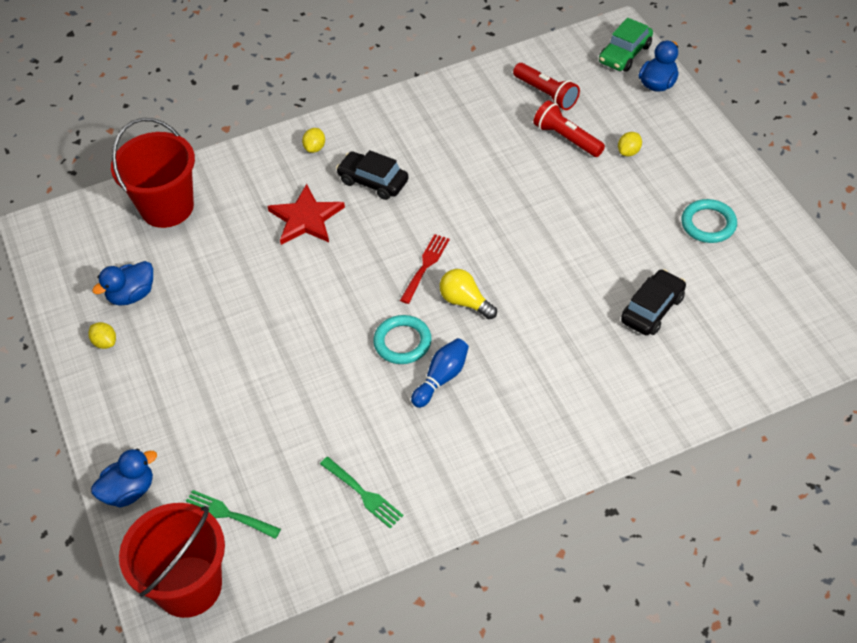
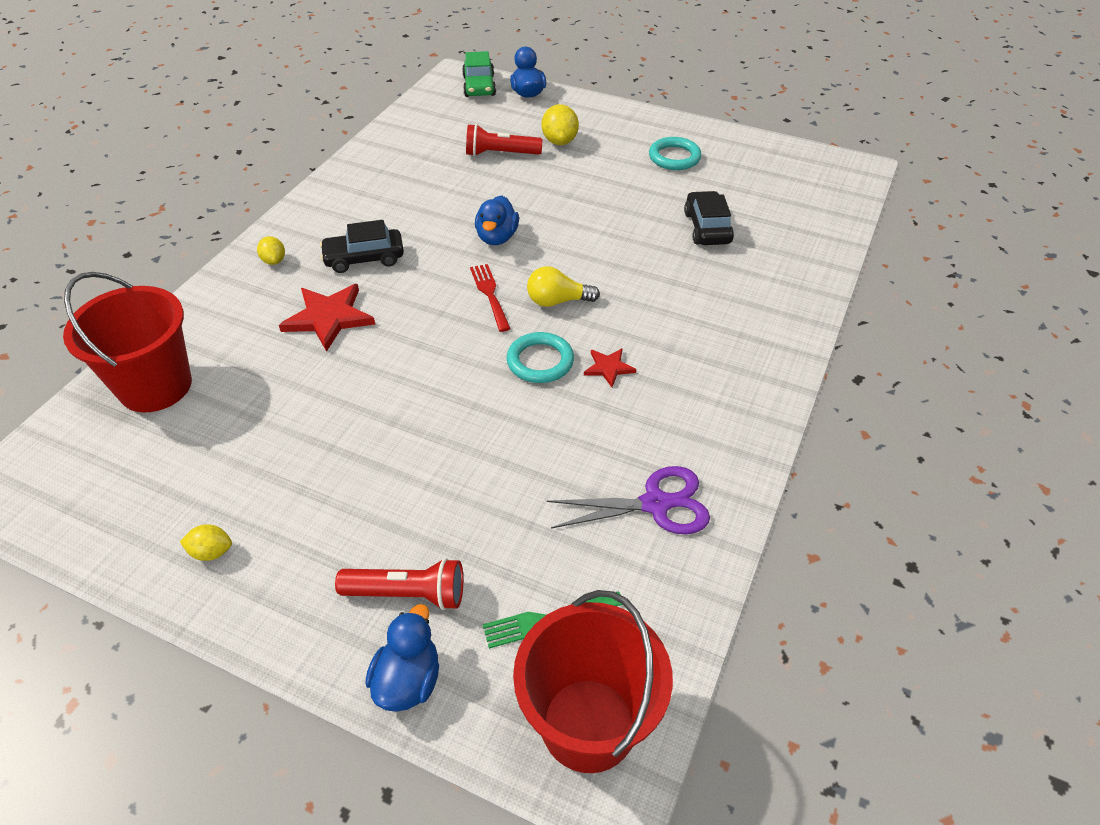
camera: 45 degrees left, 5 degrees down
blue duck [92,261,153,305] -> blue duck moved to [475,195,519,245]
green fork [320,457,404,528] -> purple scissors [547,466,710,534]
blue bowling pin [411,338,469,408] -> red star [584,348,636,387]
red flashlight [513,63,580,110] -> red flashlight moved to [335,558,463,610]
yellow lemon [618,132,642,156] -> yellow lemon [542,104,579,145], size x1.64

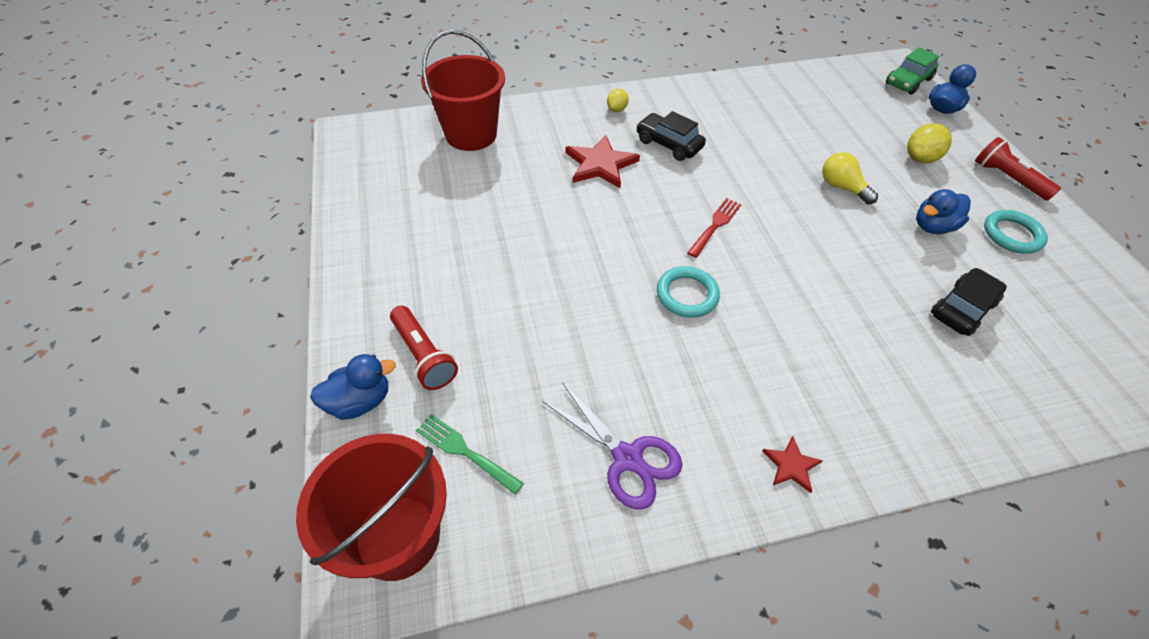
camera: 50 degrees right, 5 degrees up
yellow lemon [180,524,232,561] -> none
red flashlight [466,124,542,156] -> red flashlight moved to [975,137,1061,201]
blue duck [475,195,519,245] -> blue duck moved to [916,189,971,234]
yellow light bulb [527,266,600,307] -> yellow light bulb moved to [822,152,878,204]
red star [584,348,636,387] -> red star moved to [762,436,823,493]

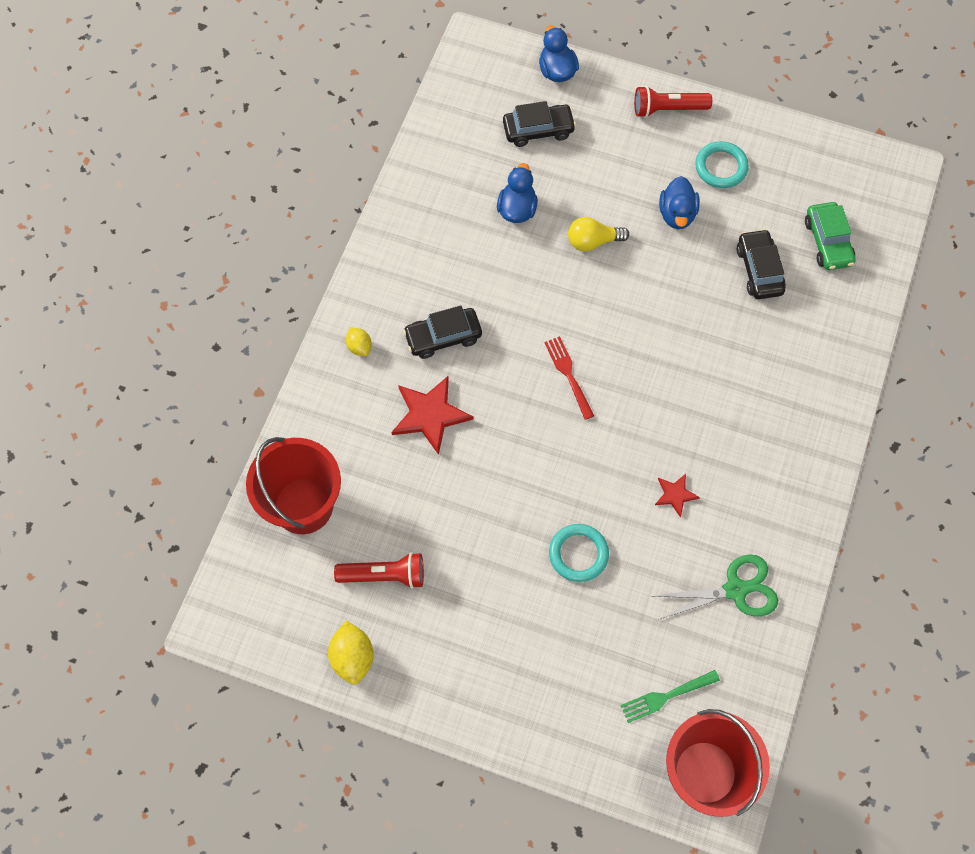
camera: 55 degrees left, 15 degrees up
blue duck [310,354,396,420] -> blue duck moved to [497,163,538,223]
red flashlight [390,306,458,390] -> red flashlight moved to [334,552,424,589]
purple scissors [543,383,683,510] -> green scissors [654,554,778,620]
turquoise ring [657,266,720,318] -> turquoise ring moved to [549,524,609,582]
red star [762,436,823,493] -> red star moved to [655,474,700,517]
green car [886,47,939,95] -> green car moved to [805,202,855,270]
yellow lemon [907,123,952,163] -> yellow lemon moved to [328,621,374,685]
none -> black car [503,101,576,147]

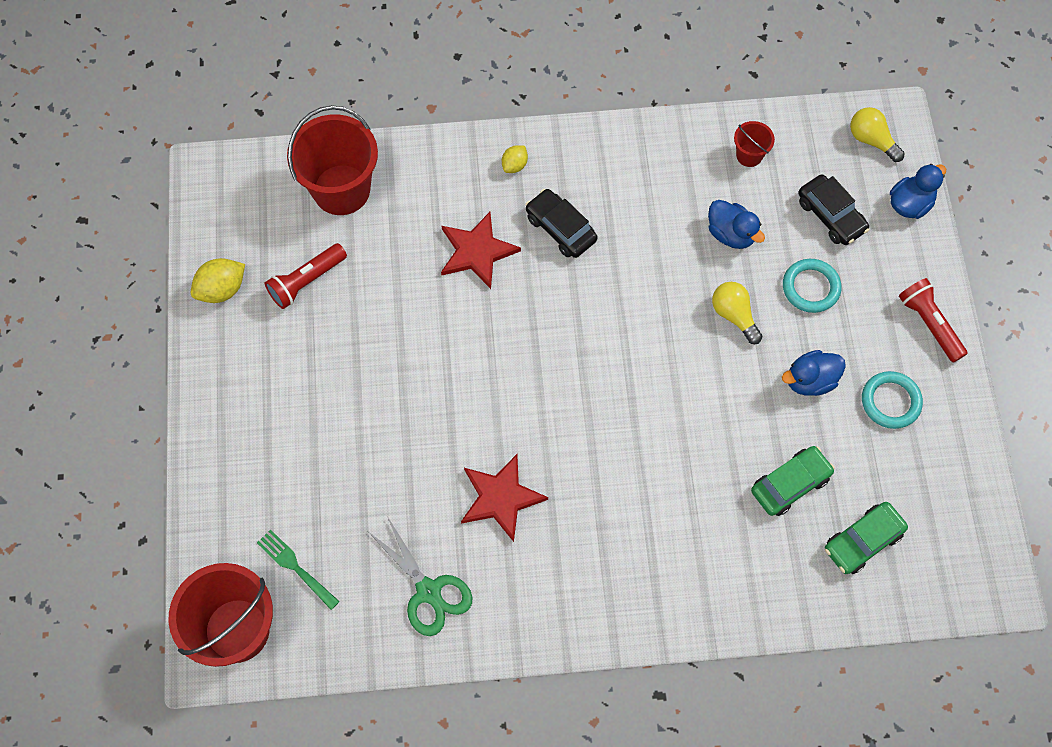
camera: 65 degrees right, 0 degrees up
red flashlight [334,552,424,589] -> red flashlight turned 75 degrees clockwise [265,243,347,309]
blue duck [497,163,538,223] -> blue duck turned 60 degrees clockwise [708,200,765,249]
red fork [544,336,594,420] -> none
turquoise ring [549,524,609,582] -> turquoise ring moved to [783,259,841,313]
red star [655,474,700,517] -> red star [461,454,548,542], size x1.87
black car [737,229,786,299] -> green car [751,446,835,516]
none -> red bucket [734,121,775,167]
none -> yellow light bulb [850,107,905,162]

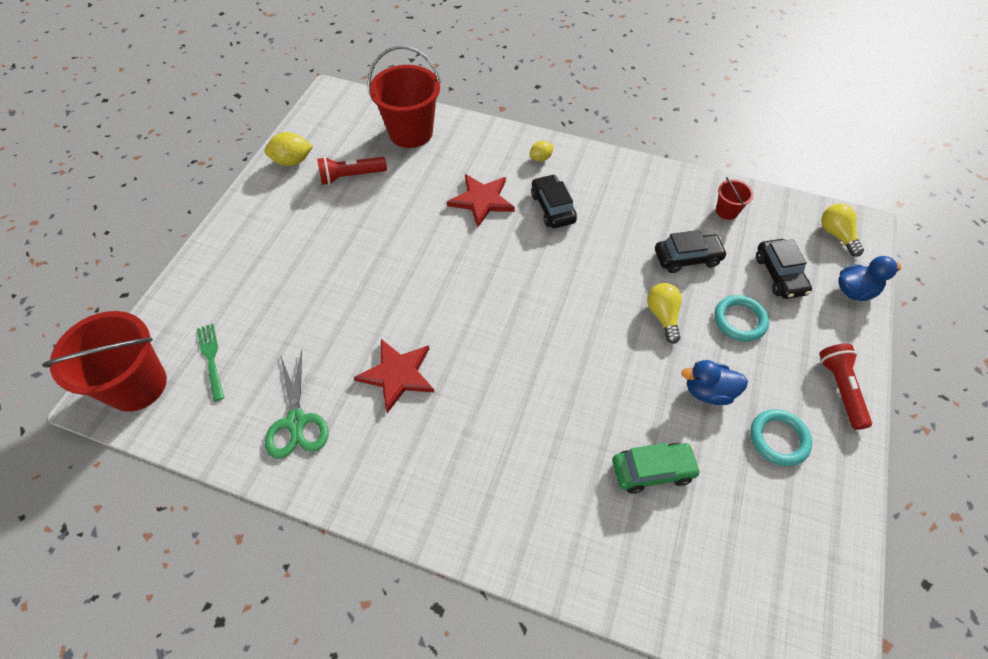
camera: 25 degrees right, 10 degrees down
blue duck [708,200,765,249] -> black car [655,230,727,273]
green car [825,502,908,574] -> none

